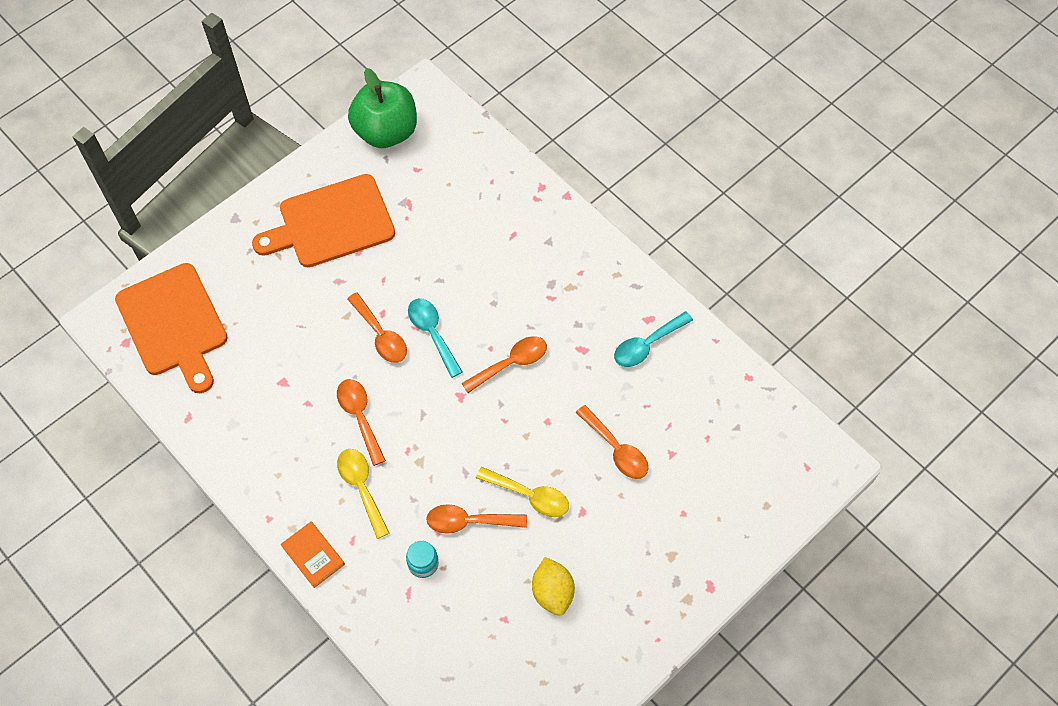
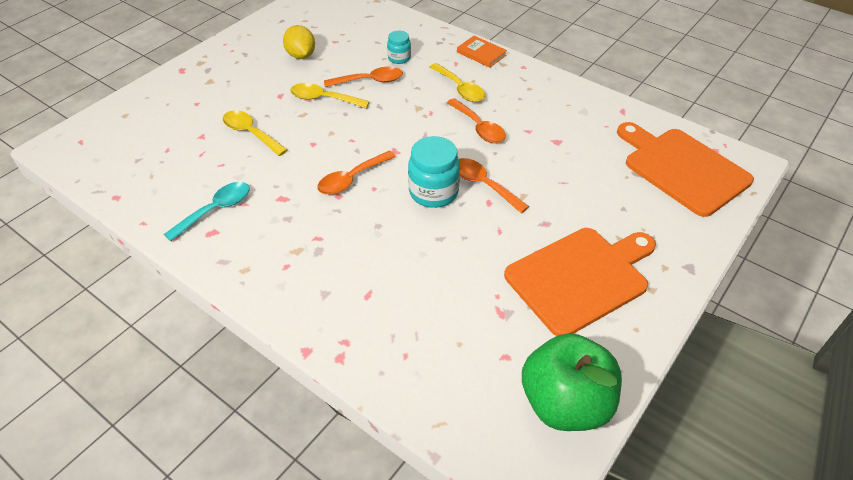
camera: 170 degrees right, 15 degrees down
turquoise spoon [408,298,462,378] -> turquoise jar [408,136,460,208]
orange spoon [575,405,648,479] -> yellow spoon [223,110,287,156]

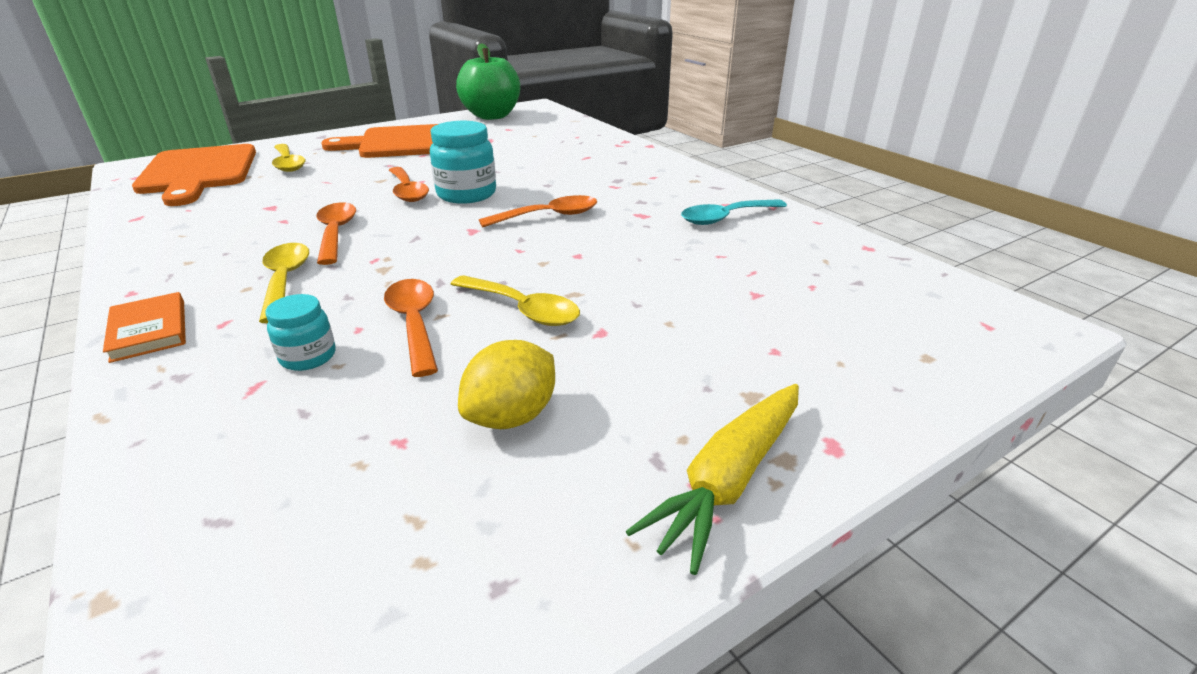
camera: 160 degrees left, 15 degrees down
yellow spoon [223,110,287,156] -> yellow spoon moved to [272,144,305,172]
yellow lemon [283,25,315,59] -> yellow lemon turned 45 degrees clockwise [458,340,555,429]
orange spoon [324,67,403,87] -> orange spoon turned 60 degrees clockwise [384,279,438,377]
none -> yellow carrot [626,384,799,575]

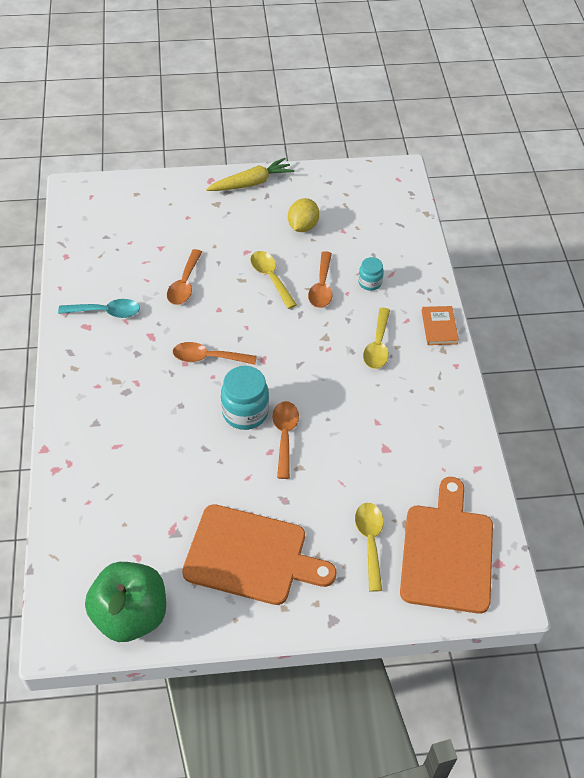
camera: 155 degrees left, 20 degrees up
orange spoon [317,202,356,265] -> orange spoon moved to [167,249,202,305]
yellow lemon [458,340,555,429] -> yellow lemon turned 45 degrees counterclockwise [288,198,319,232]

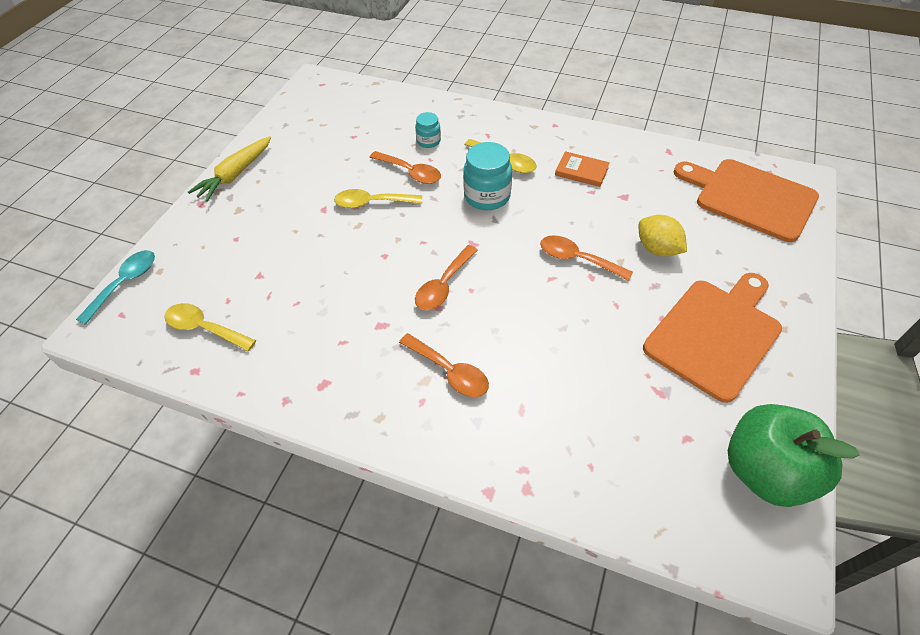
camera: 60 degrees left, 0 degrees up
turquoise spoon [58,299,140,318] -> turquoise spoon moved to [76,250,155,325]
orange spoon [167,249,202,305] -> orange spoon moved to [399,333,489,397]
yellow carrot [206,158,294,191] -> yellow carrot turned 150 degrees counterclockwise [188,136,271,202]
turquoise jar [221,366,269,430] -> turquoise jar moved to [463,142,512,210]
yellow lemon [288,198,319,232] -> yellow lemon moved to [639,215,687,257]
yellow spoon [355,503,383,592] -> yellow spoon moved to [164,303,256,351]
orange book [422,306,459,345] -> orange book moved to [555,151,610,187]

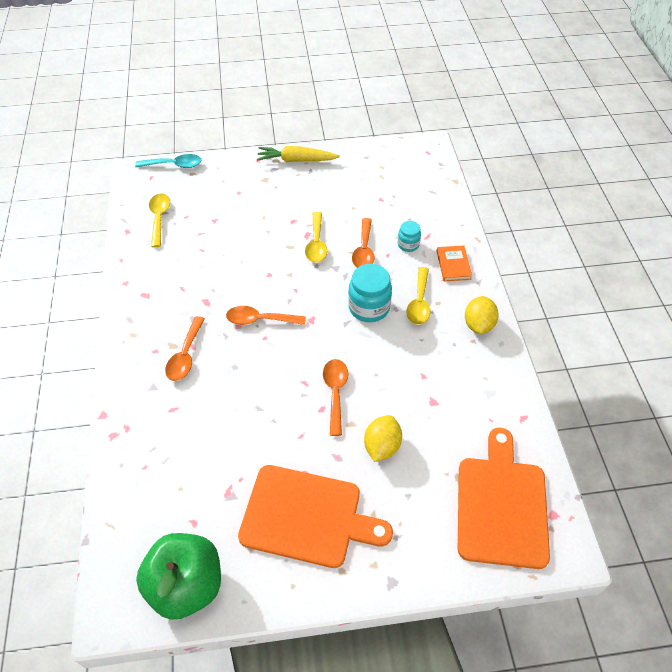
camera: 60 degrees right, 0 degrees up
yellow spoon [334,189,422,208] -> yellow spoon turned 150 degrees counterclockwise [305,212,327,263]
orange book [555,151,610,187] -> orange book moved to [437,246,472,281]
none -> yellow lemon [465,296,499,334]

